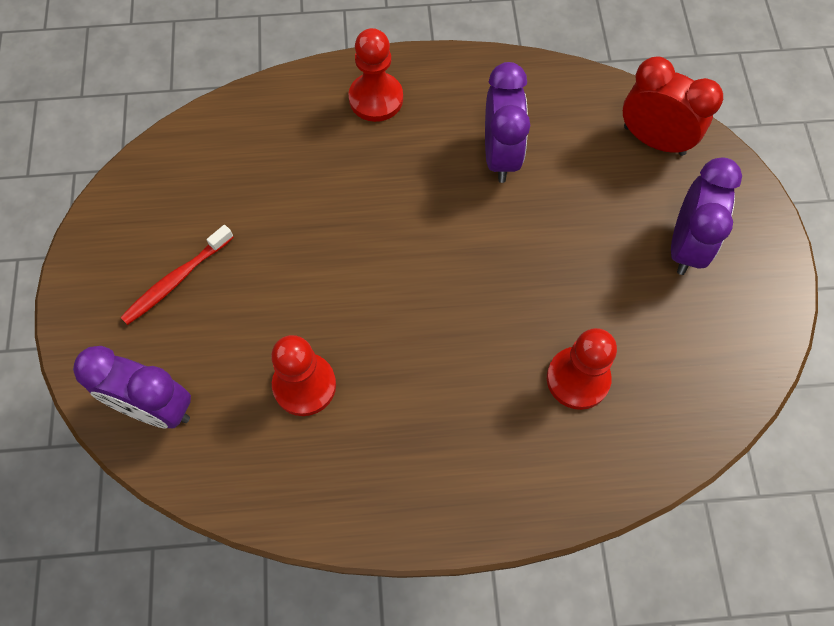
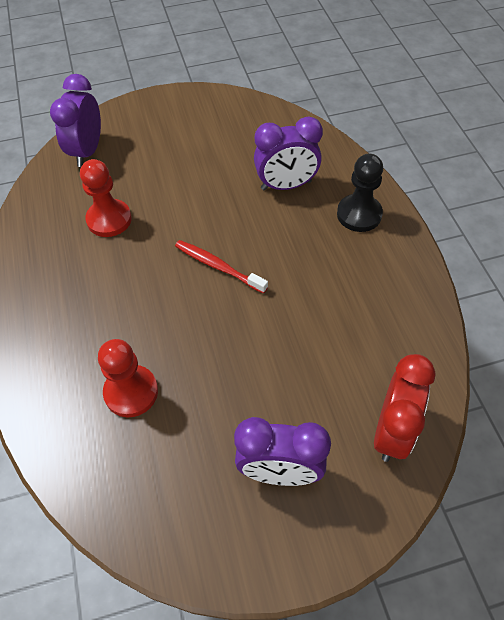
camera: 80 degrees right, 10 degrees down
red toothbrush [120,225,234,325] -> red toothbrush moved to [175,240,268,294]
red pawn [349,28,403,122] -> black pawn [337,154,383,232]
purple clock [485,62,530,183] -> purple clock moved to [254,116,323,190]

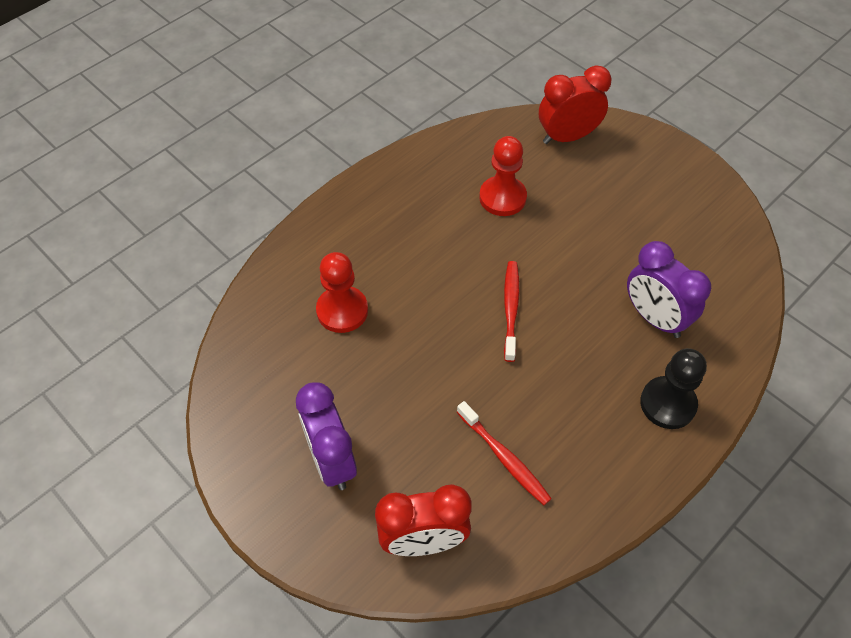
camera: 60 degrees right, 0 degrees up
purple clock [50,74,101,167] -> red clock [539,65,611,144]
none -> red toothbrush [457,401,552,505]

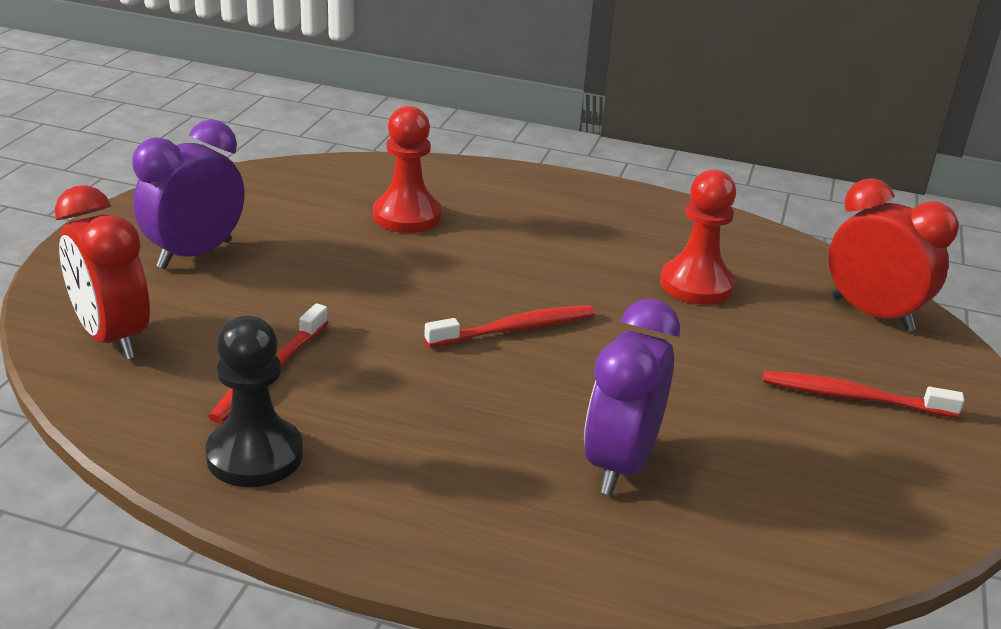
camera: 60 degrees right, 25 degrees down
black pawn [640,348,707,429] -> black pawn moved to [205,316,303,487]
none -> red toothbrush [763,371,964,418]

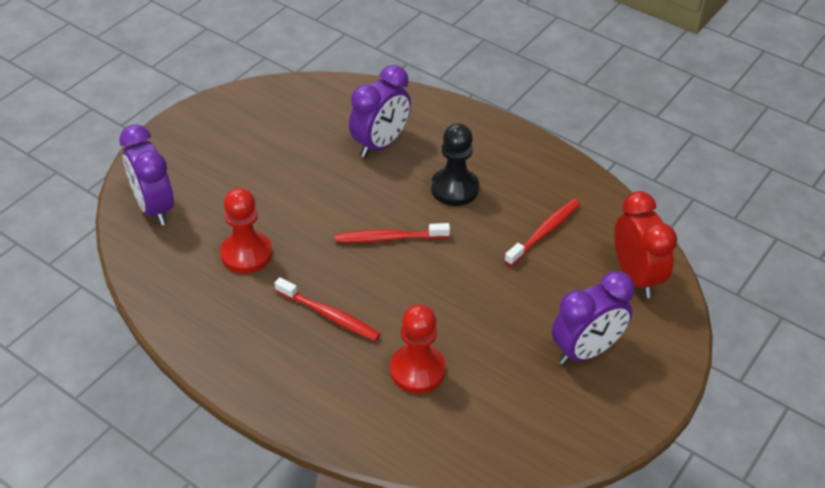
camera: 160 degrees left, 15 degrees up
black pawn [205,316,303,487] -> black pawn moved to [431,123,479,206]
red toothbrush [763,371,964,418] -> red toothbrush moved to [275,277,380,341]
red clock [829,178,959,332] -> purple clock [119,124,174,225]

